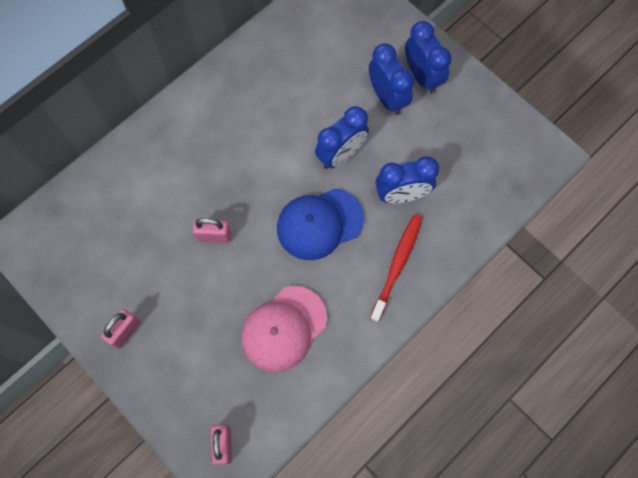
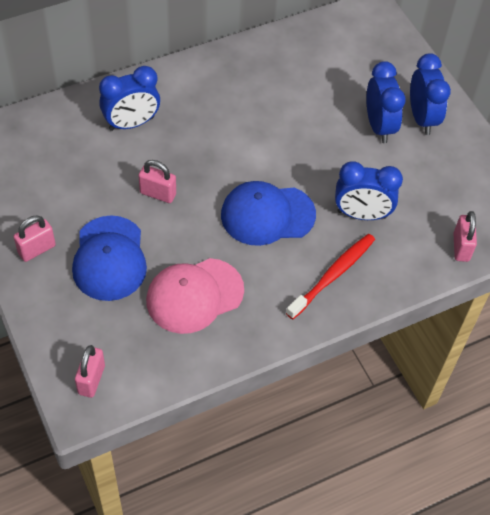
camera: 15 degrees right, 15 degrees down
blue clock [315,106,369,169] -> blue clock moved to [99,66,160,131]
none -> blue cap [72,215,147,301]
none -> pink padlock [454,211,477,262]

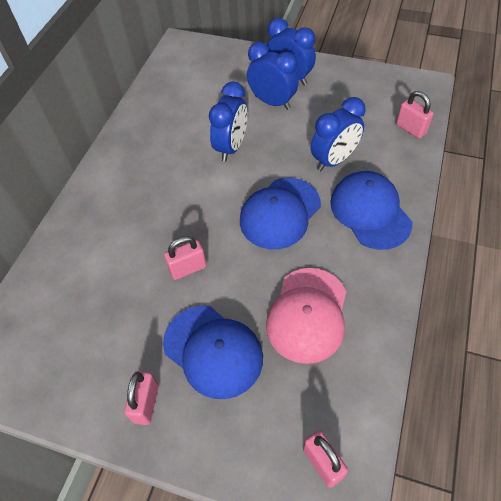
camera: 40 degrees left, 0 degrees up
blue clock [99,66,160,131] -> blue clock moved to [209,82,247,162]
red toothbrush [286,234,375,319] -> blue cap [330,171,412,250]

